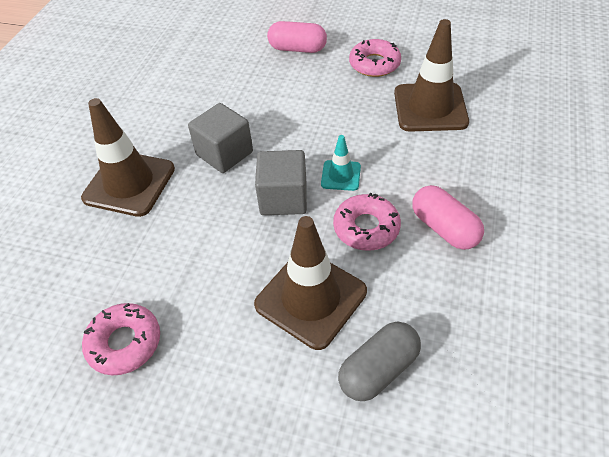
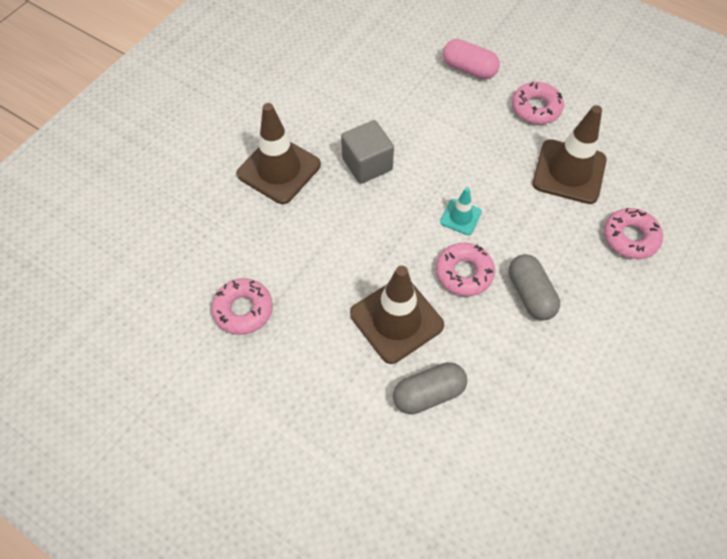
camera: 15 degrees right, 10 degrees up
grey cube [255,150,307,215] -> none
pink capsule [412,185,484,250] -> grey capsule [509,254,560,320]
none -> pink donut [604,208,663,259]

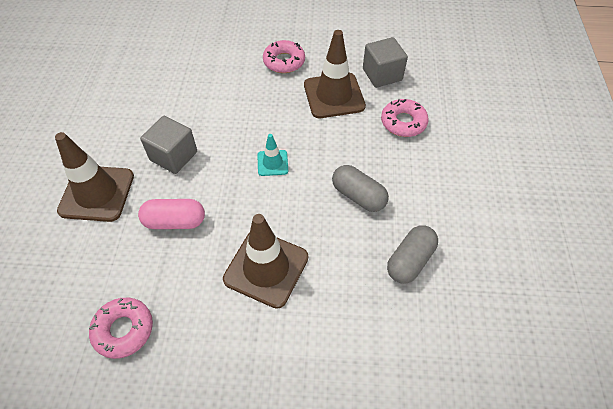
camera: 30 degrees left, 5 degrees down
grey capsule [393,362,467,415] -> grey capsule moved to [387,225,438,284]
pink donut [436,243,495,296] -> none
pink capsule [443,39,500,79] -> pink capsule moved to [138,199,205,229]
none -> grey cube [363,37,408,88]

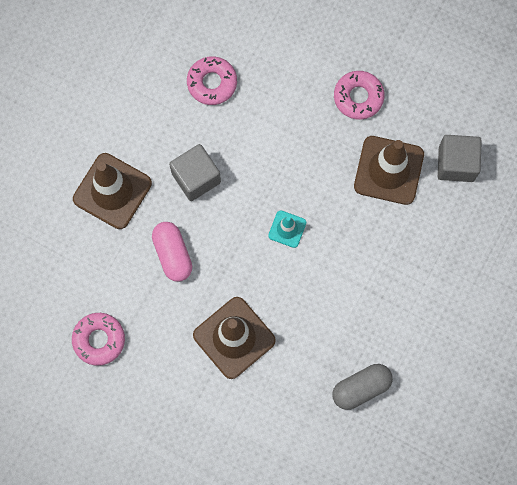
camera: 25 degrees right, 20 degrees up
pink capsule [138,199,205,229] -> pink capsule turned 45 degrees clockwise [152,222,192,282]
grey capsule [332,165,389,212] -> none
pink donut [381,99,429,137] -> pink donut moved to [187,56,237,105]

